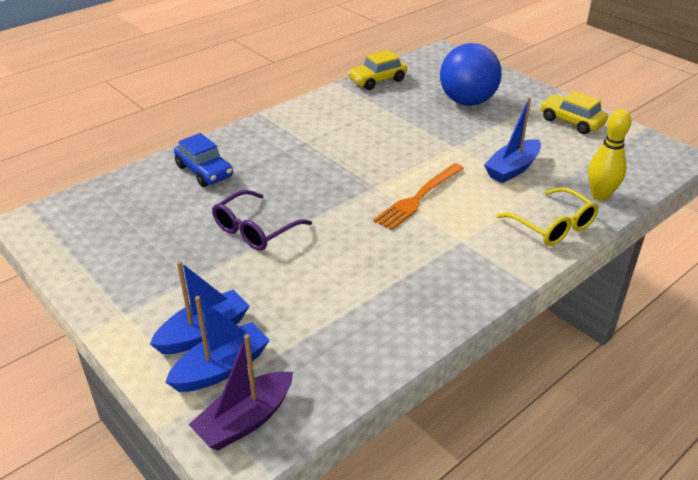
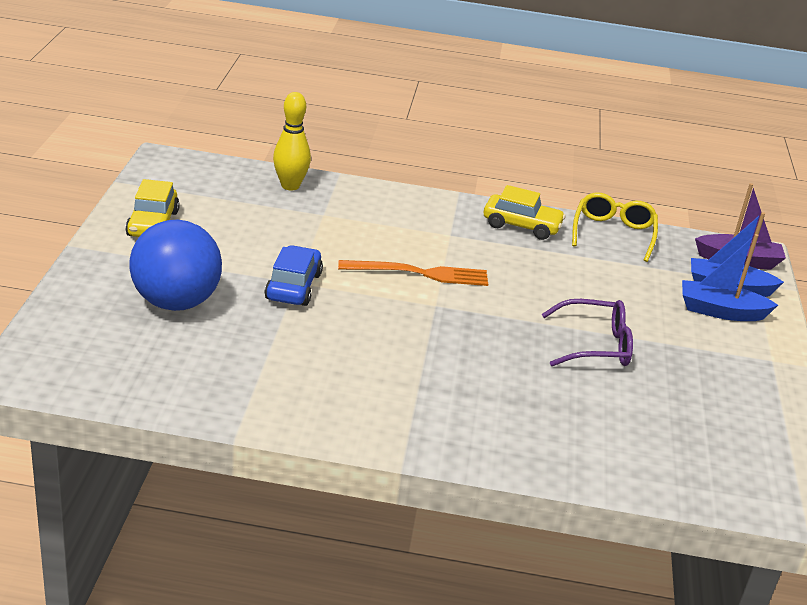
camera: 135 degrees left, 5 degrees down
blue car [174,133,233,187] -> blue car moved to [265,245,323,306]
yellow car [348,50,407,90] -> yellow car moved to [484,185,566,240]
blue boat [484,97,541,183] -> none
yellow glasses [497,187,599,246] -> yellow glasses moved to [572,192,658,262]

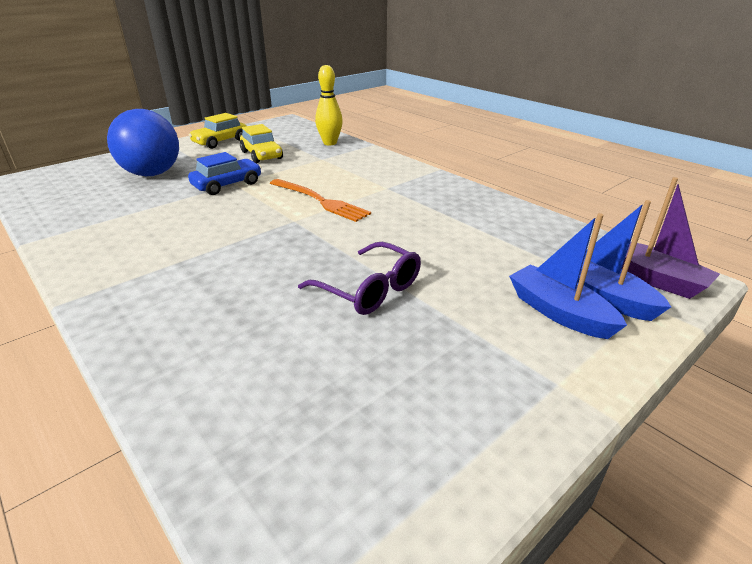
camera: 45 degrees right, 0 degrees up
yellow car [484,185,566,240] -> yellow car moved to [240,124,283,163]
yellow glasses [572,192,658,262] -> none

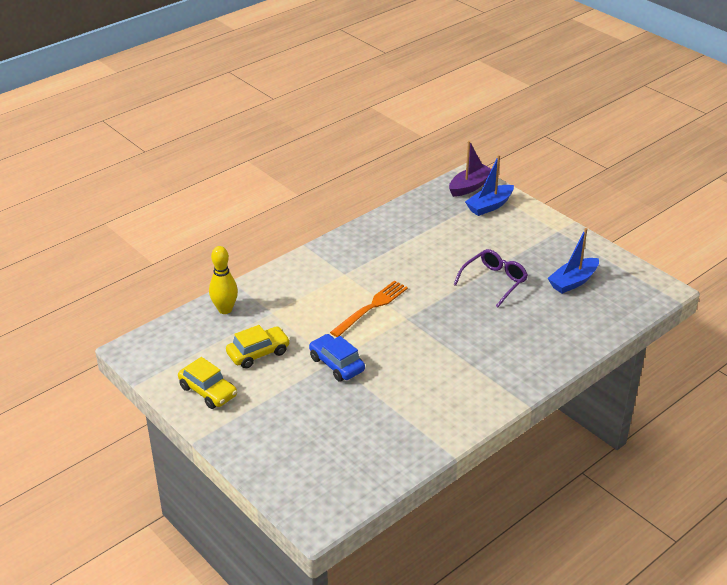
camera: 90 degrees left, 5 degrees up
blue ball [107,109,179,176] -> none
blue boat [509,213,627,339] -> blue boat moved to [548,228,599,294]

